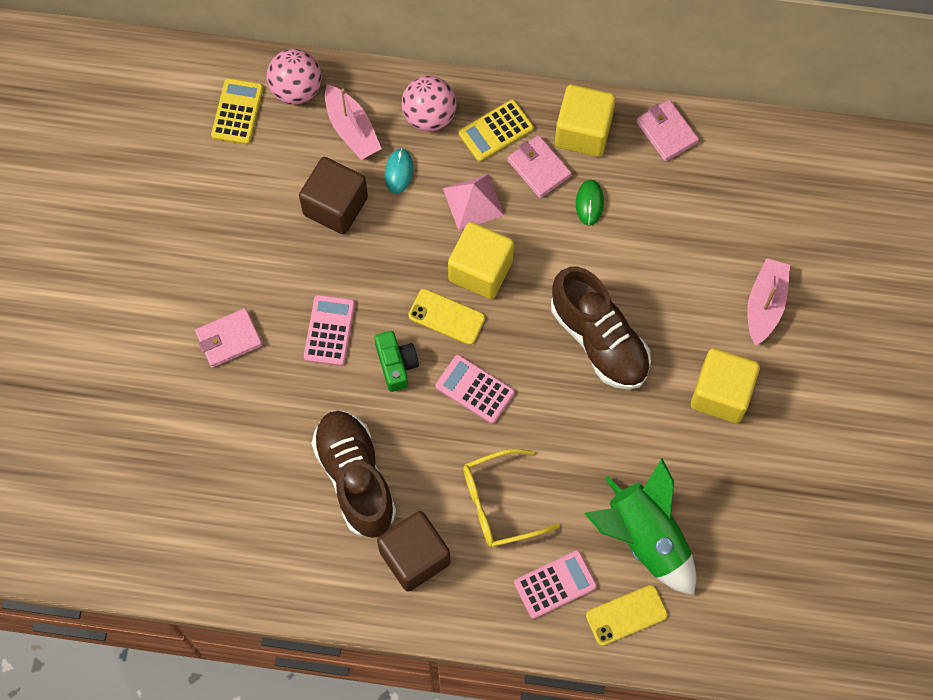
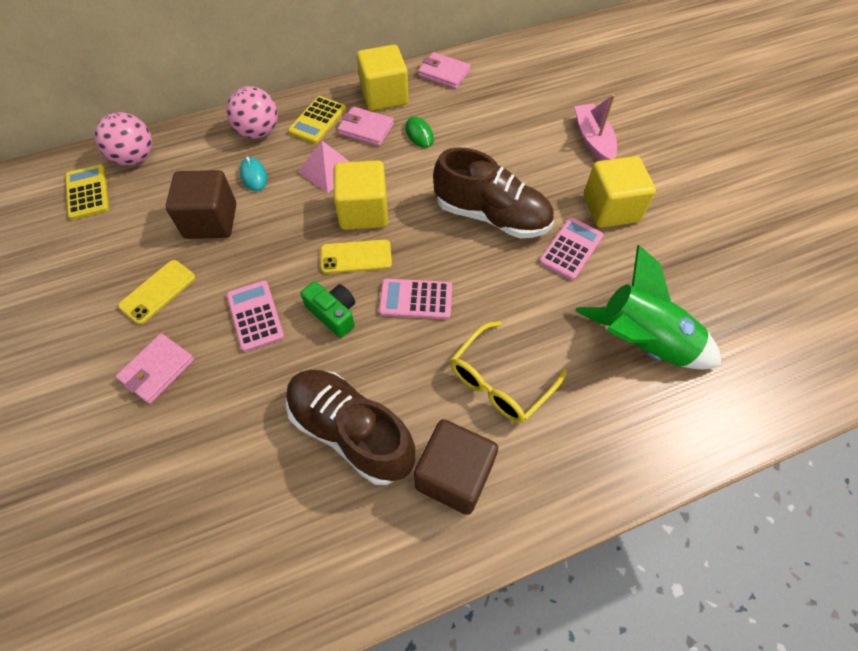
camera: 30 degrees left, 10 degrees down
pink boat [325,84,382,160] -> none
pink calculator [514,550,597,619] -> pink calculator moved to [539,218,604,280]
yellow phone [586,585,668,646] -> yellow phone moved to [118,260,196,324]

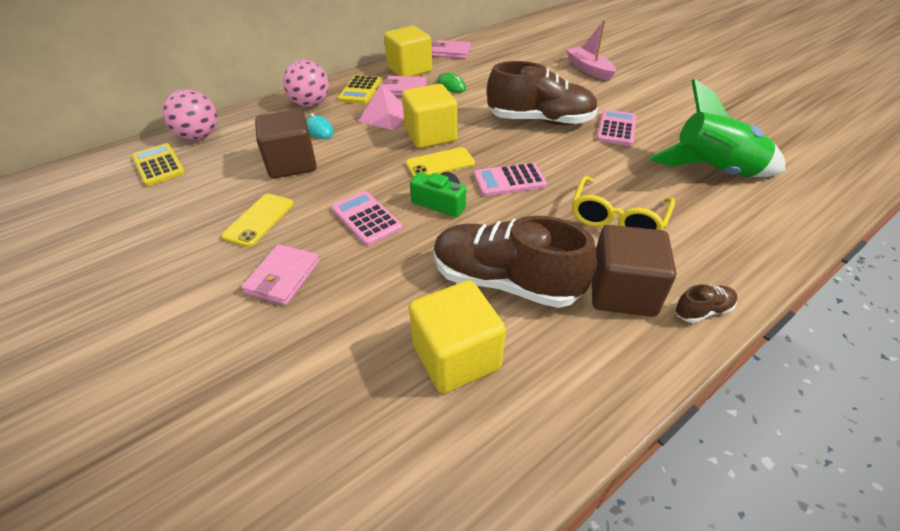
camera: 15 degrees left, 15 degrees down
yellow cube [584,156,656,228] -> yellow cube moved to [409,280,506,394]
none -> brown shoe [675,284,738,323]

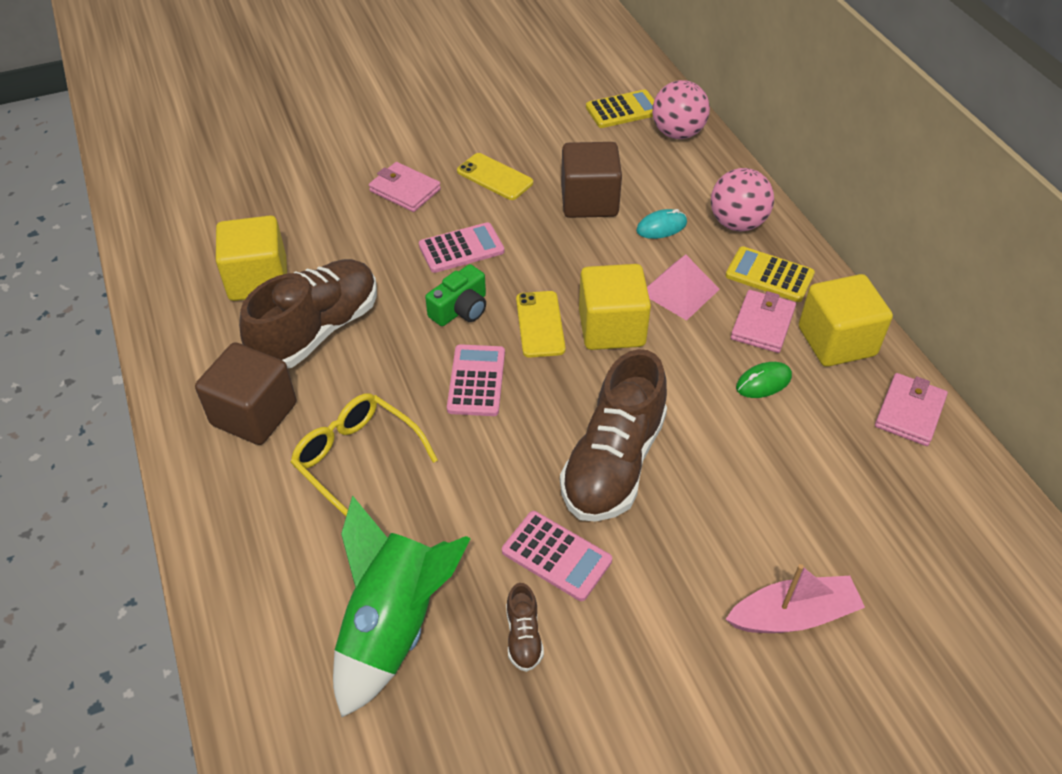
camera: 105 degrees right, 5 degrees up
brown shoe [675,284,738,323] -> brown shoe moved to [506,583,544,672]

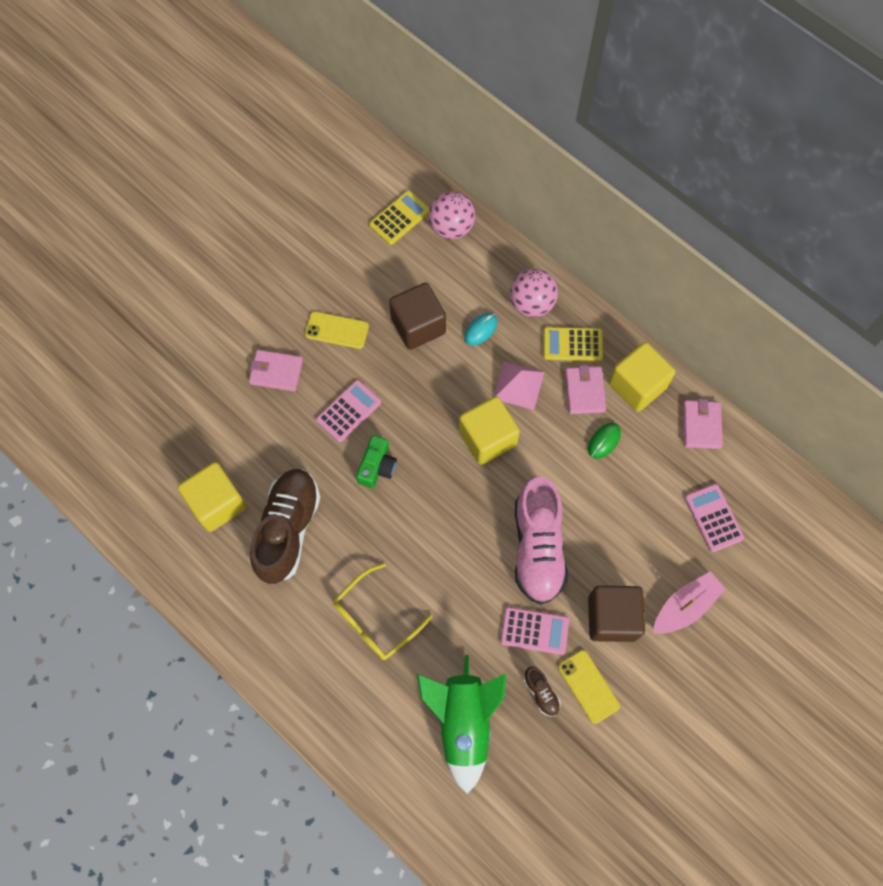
camera: 25 degrees left, 20 degrees up
brown cube [195,342,297,445] -> brown cube moved to [588,586,645,642]
yellow glasses [291,393,438,516] -> yellow glasses turned 60 degrees counterclockwise [333,563,433,660]
pink calculator [447,344,505,416] -> pink calculator moved to [685,484,744,552]
yellow phone [516,291,566,358] -> yellow phone moved to [558,650,620,724]
brown shoe [560,349,667,522] -> pink shoe [515,476,568,604]

